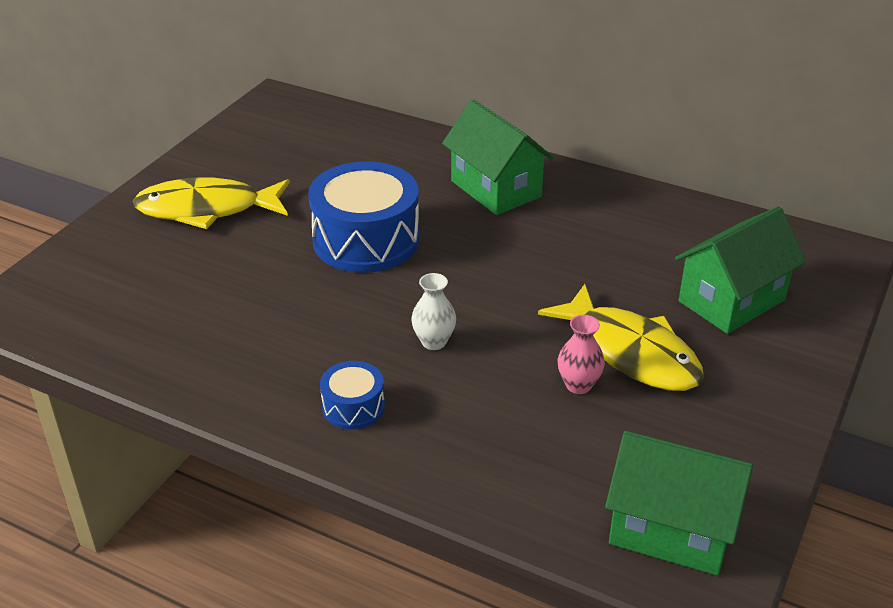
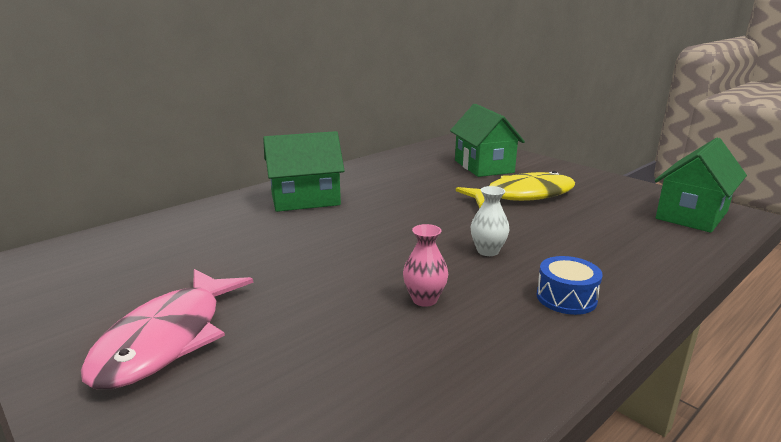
camera: 70 degrees left, 15 degrees down
yellow fish [133,177,290,229] -> pink fish [81,269,253,389]
blue drum [308,161,420,273] -> none
pink vase [558,315,605,394] -> pink vase moved to [403,224,448,307]

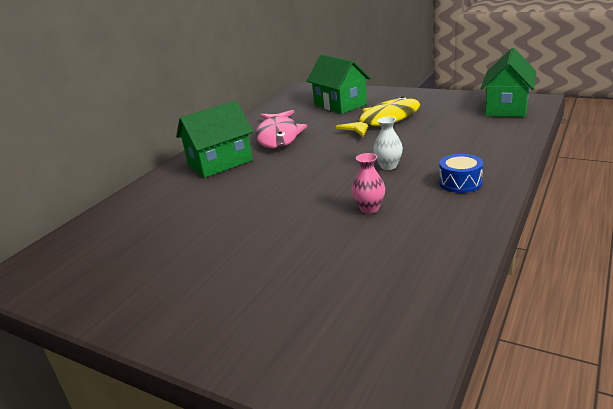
camera: 15 degrees left, 5 degrees up
pink fish [81,269,253,389] -> pink fish moved to [256,110,307,148]

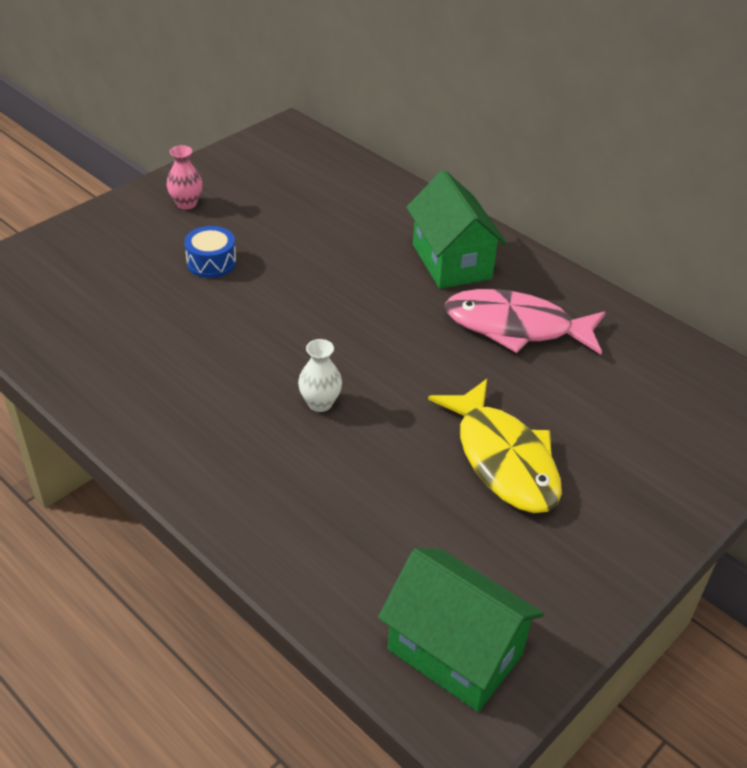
camera: 100 degrees right, 15 degrees up
green house [307,55,371,114] -> none
pink vase [352,153,385,214] -> pink vase moved to [167,145,202,210]
blue drum [439,154,483,193] -> blue drum moved to [184,226,236,278]

